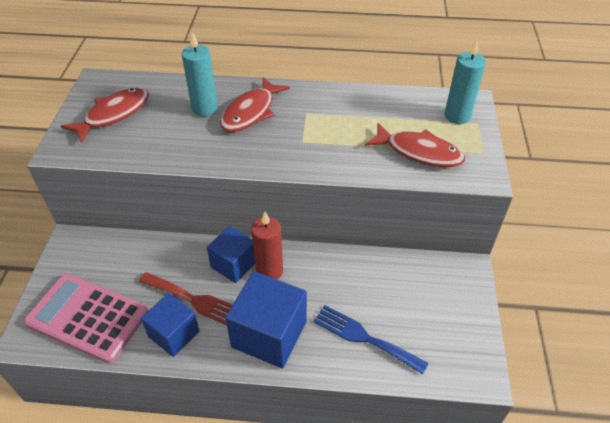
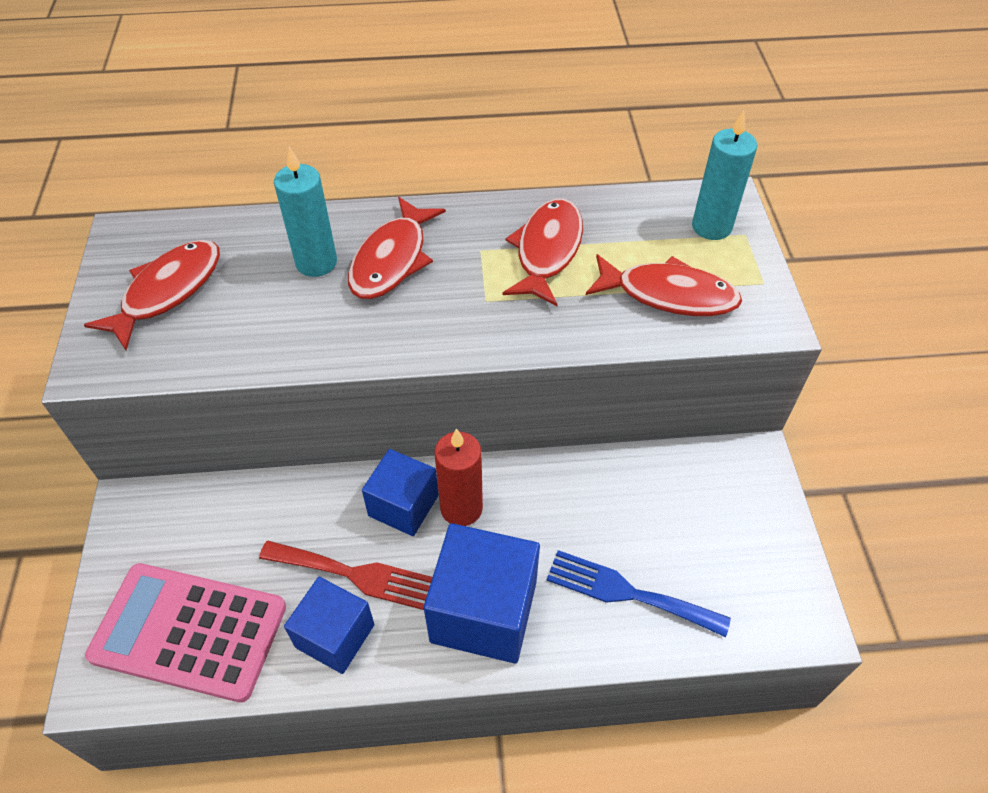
camera: 10 degrees left, 5 degrees up
none -> red fish [503,198,583,306]

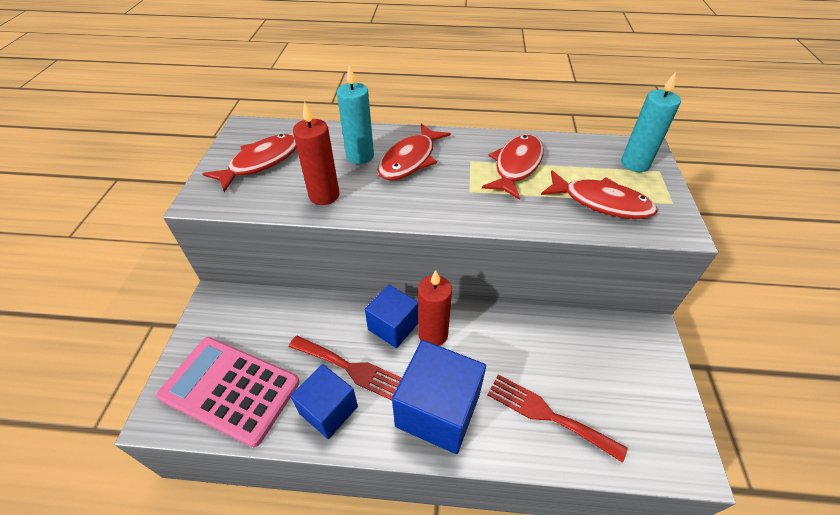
camera: 10 degrees right, 5 degrees down
blue fork [547,550,731,637] -> red fork [487,374,628,463]
none -> red candle [293,102,339,205]

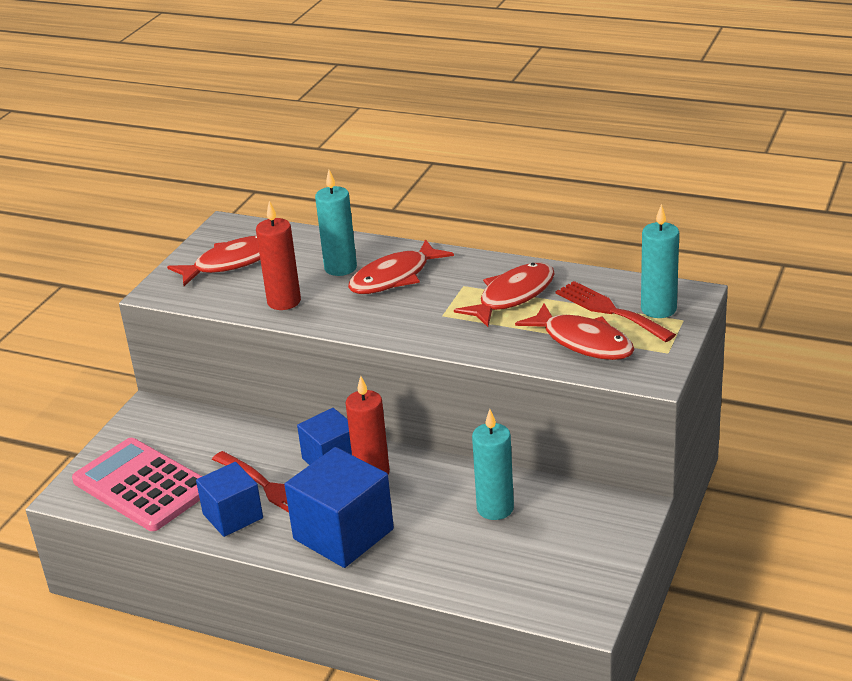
camera: 20 degrees right, 15 degrees down
red fork [487,374,628,463] -> red fork moved to [555,281,676,342]
none -> turquoise candle [472,409,514,520]

